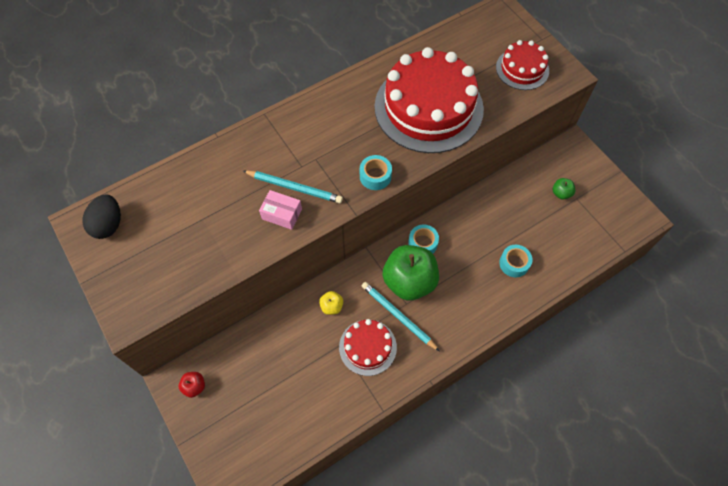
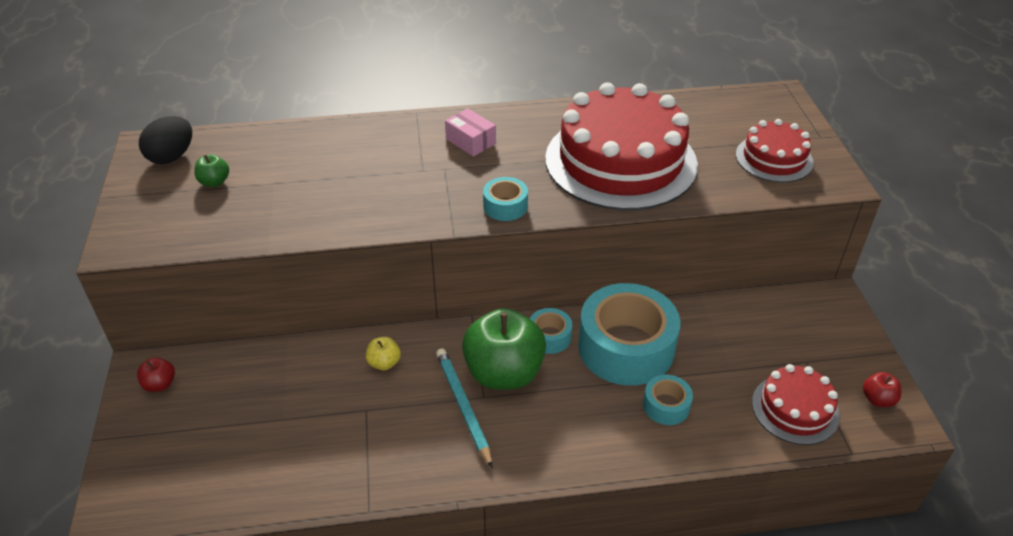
camera: 25 degrees right, 20 degrees down
turquoise pencil [243,170,343,203] -> none
pink box [259,190,302,230] -> pink box moved to [445,108,496,157]
red cake [339,319,397,376] -> red cake moved to [752,364,840,445]
green apple [553,178,575,200] -> green apple moved to [194,154,229,187]
none -> turquoise tape [578,283,680,386]
none -> red apple [863,372,902,407]

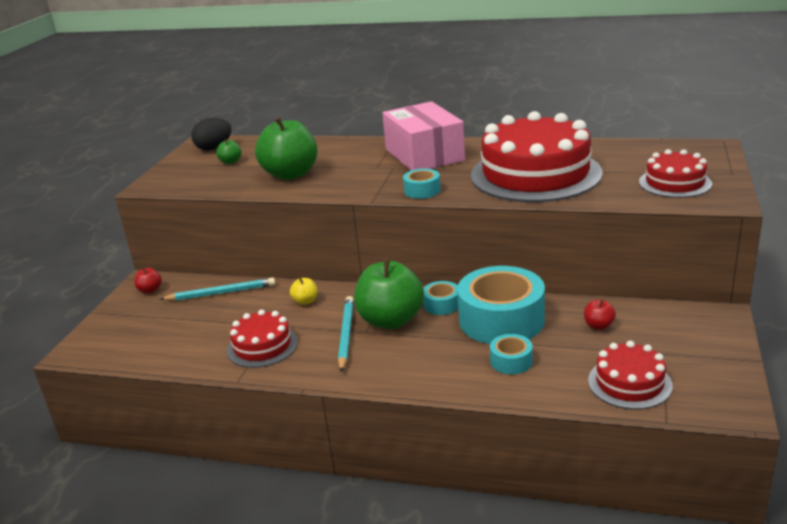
camera: 25 degrees right, 15 degrees down
pink box [445,108,496,157] -> pink box [382,101,465,170], size x2.20
red apple [863,372,902,407] -> red apple moved to [584,300,616,330]
none -> turquoise pencil [160,278,275,301]
none -> red cake [227,309,298,368]
none -> green apple [255,117,317,180]

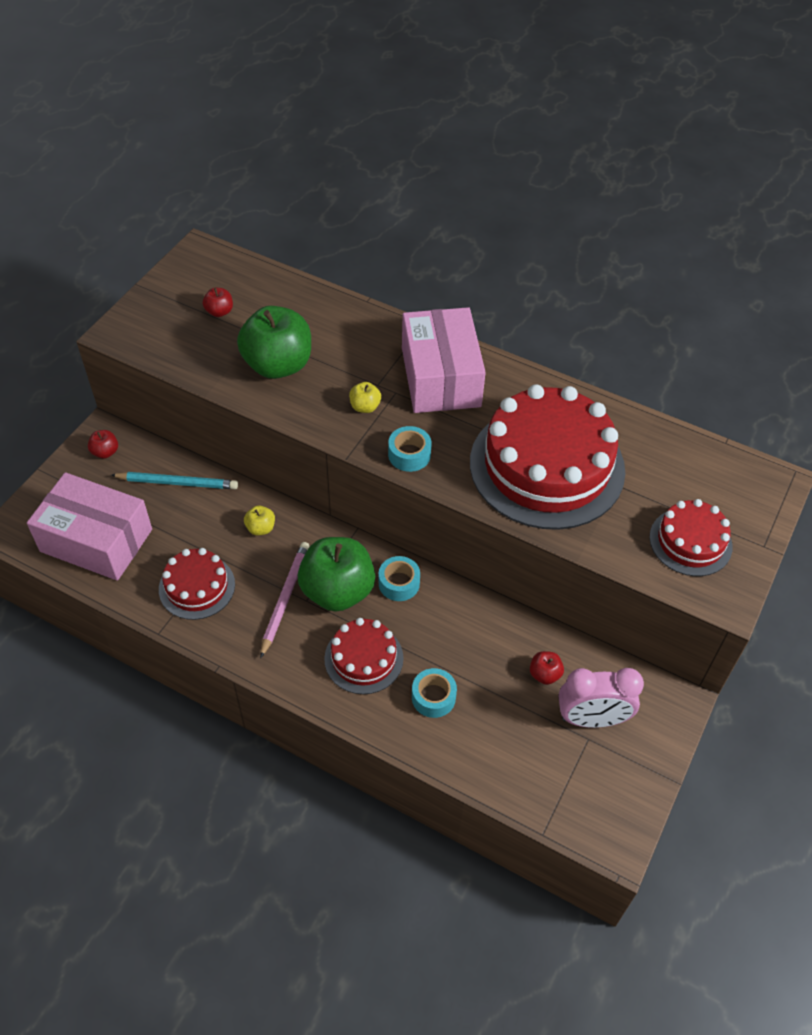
camera: 10 degrees right, 25 degrees up
black egg [191,118,231,150] -> none
green apple [216,139,242,164] -> red apple [203,288,233,317]
turquoise pencil [338,296,354,372] -> pink pencil [260,542,310,658]
turquoise tape [457,266,545,344] -> none
red cake [588,341,673,410] -> red cake moved to [324,618,404,694]
none -> pink box [27,472,152,581]
none -> yellow apple [349,382,381,413]
none -> pink clock [559,668,644,728]

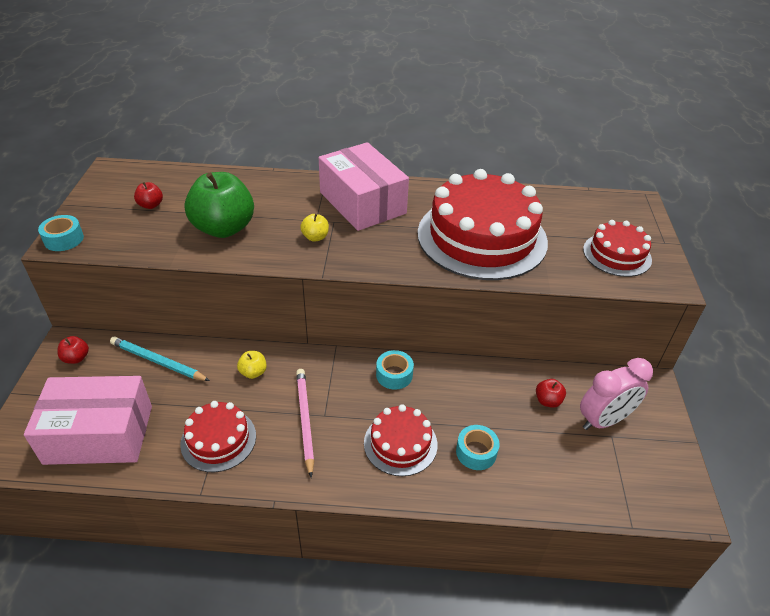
camera: 25 degrees left, 10 degrees down
turquoise pencil [111,472,238,489] -> turquoise pencil turned 135 degrees counterclockwise [110,337,210,381]
green apple [298,537,375,612] -> none
turquoise tape [388,426,431,472] -> turquoise tape moved to [38,215,84,251]

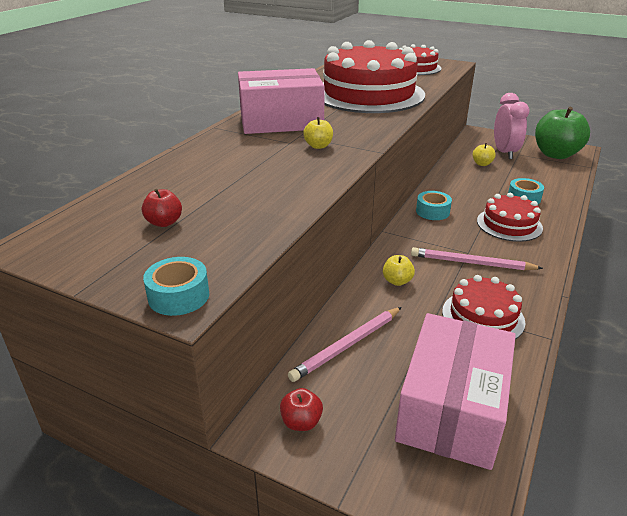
camera: 65 degrees left, 10 degrees down
turquoise pencil [110,337,210,381] -> pink pencil [288,307,402,382]
green apple [184,172,254,238] -> green apple moved to [535,107,590,159]
red apple [536,379,566,408] -> yellow apple [473,143,496,166]

